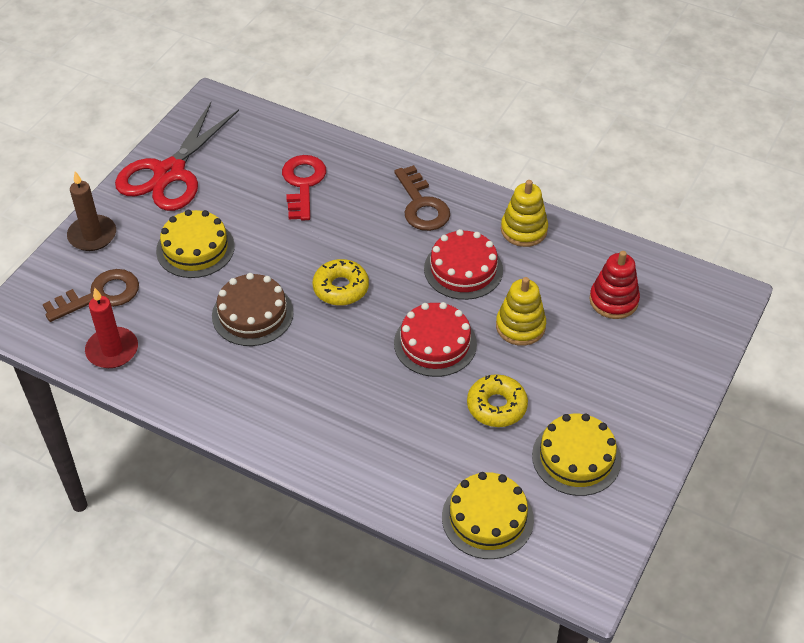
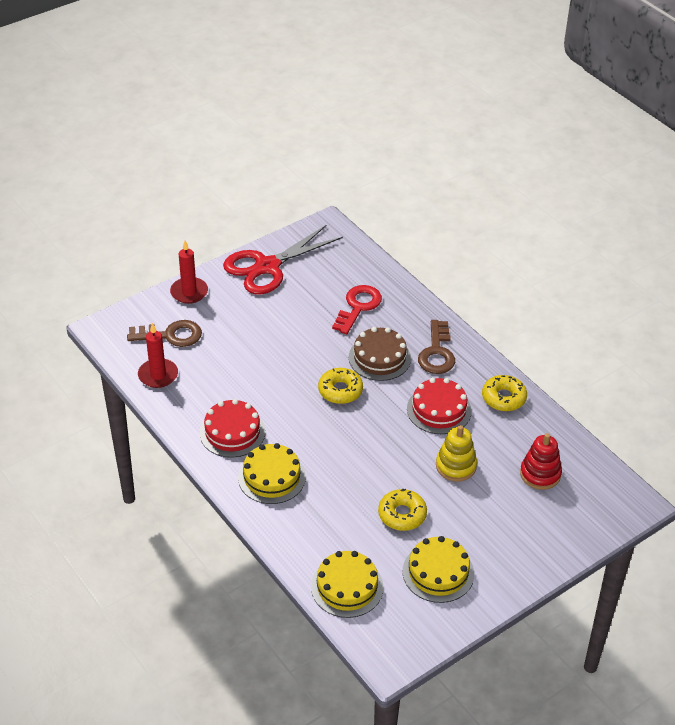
camera: 25 degrees right, 5 degrees down
brown candle [67,171,116,251] -> red candle [170,241,208,304]
yellow cake [156,210,235,278] -> yellow cake moved to [238,443,306,504]
brown cake [212,273,294,346] -> brown cake moved to [349,327,411,381]
red cake [394,302,477,377] -> red cake moved to [200,399,266,458]
yellow stacking toy [501,180,548,247] -> yellow donut [482,375,527,411]

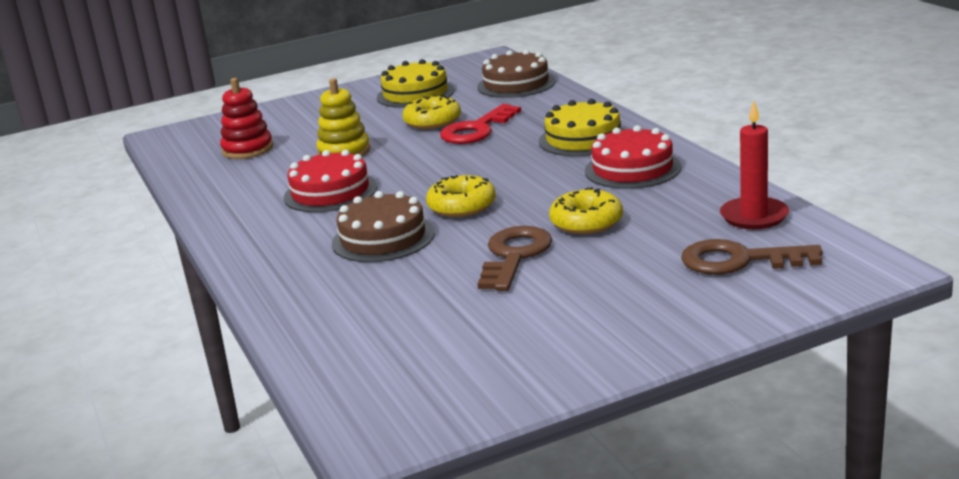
camera: 165 degrees left, 20 degrees down
red candle [170,241,208,304] -> none
red scissors [223,225,343,295] -> none
yellow cake [311,551,383,618] -> brown cake [477,50,555,98]
red key [332,285,382,334] -> red key moved to [440,104,521,144]
brown key [418,320,455,374] -> brown key moved to [477,226,552,291]
yellow donut [482,375,527,411] -> yellow donut moved to [549,187,623,234]

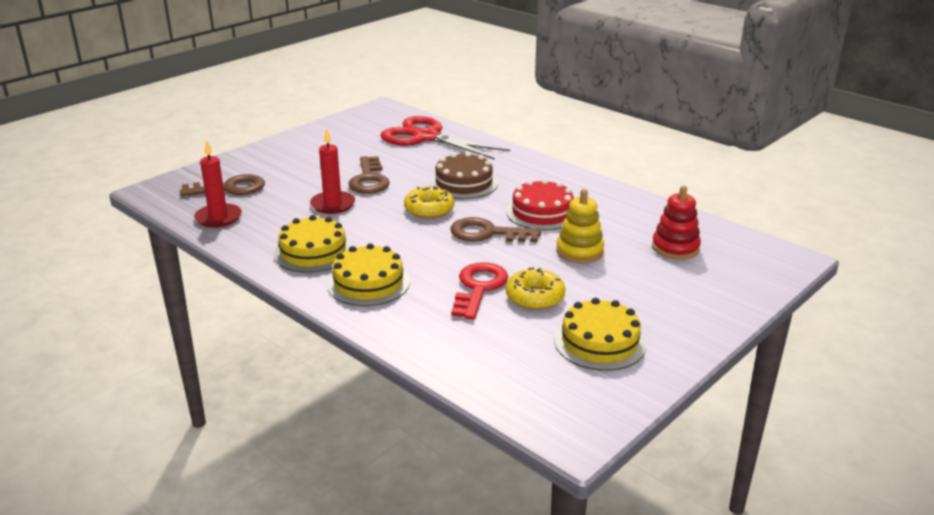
camera: 155 degrees right, 5 degrees up
brown cake [477,50,555,98] -> none
yellow donut [549,187,623,234] -> red candle [310,128,355,214]
red cake [585,125,681,189] -> yellow cake [274,215,352,273]
none -> red scissors [380,116,510,160]
none -> brown key [450,217,541,242]

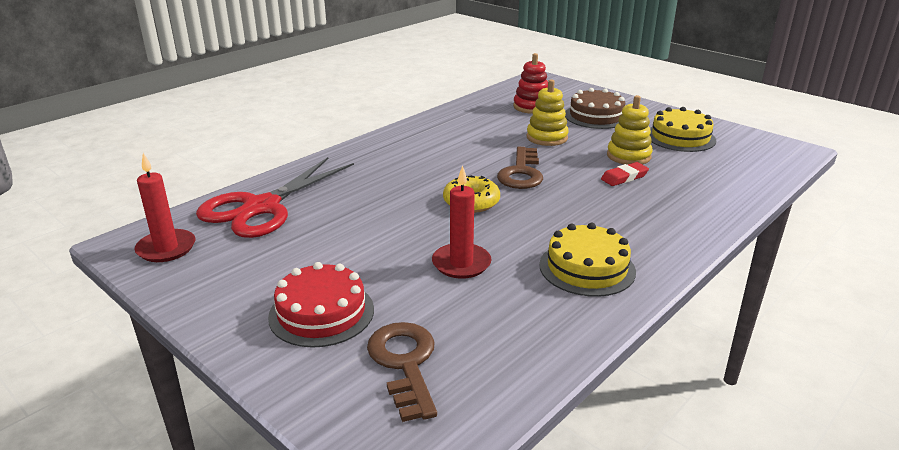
camera: 90 degrees left, 0 degrees up
red candle [194,140,242,228] -> red candle moved to [134,153,195,262]
yellow cake [327,243,410,306] -> none
brown key [348,156,390,194] -> none
brown cake [430,152,498,199] -> brown cake moved to [565,88,625,129]
red key [451,262,508,320] -> red eraser [601,162,649,186]
red cake [506,179,574,230] -> red cake moved to [268,262,374,348]
yellow donut [506,267,566,310] -> yellow stacking toy [607,95,653,165]

